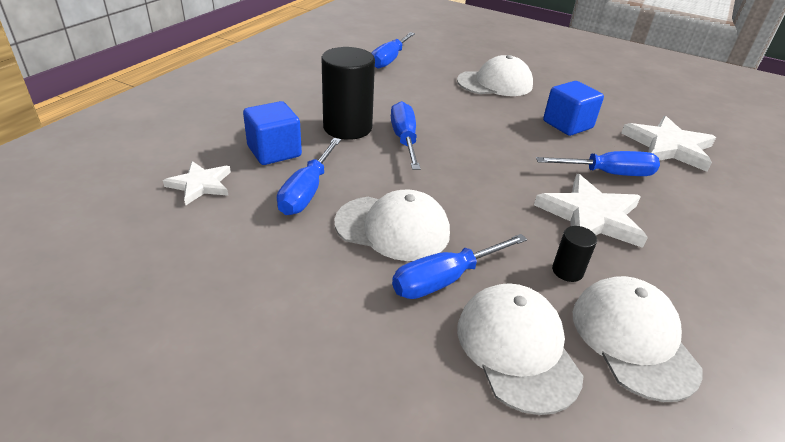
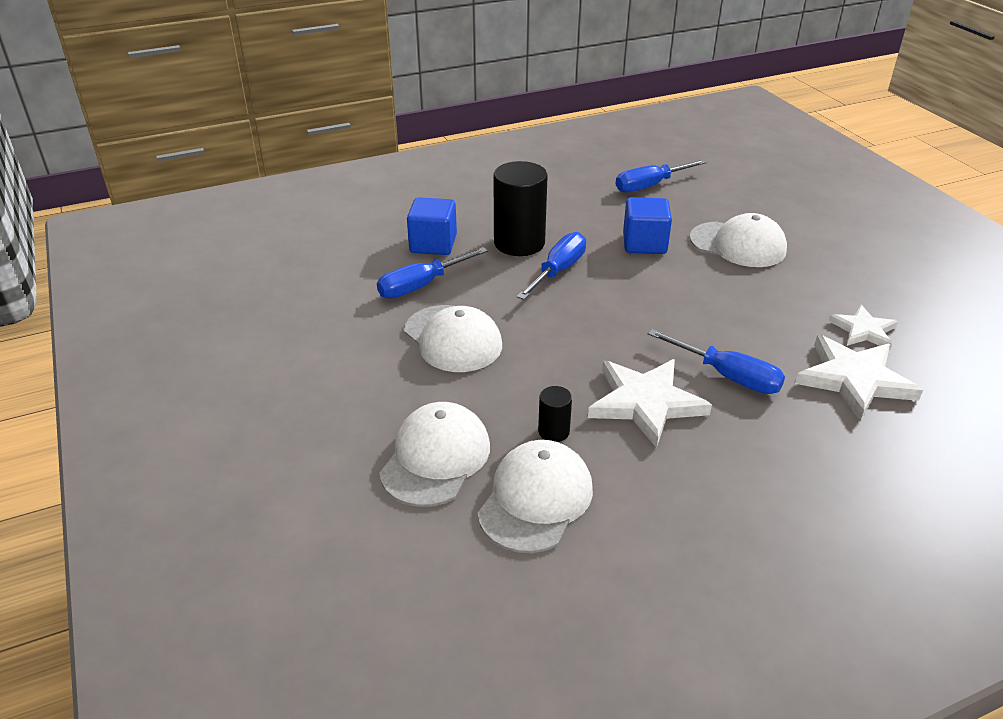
camera: 40 degrees right, 0 degrees up
white star [163,161,231,205] -> white star moved to [828,305,899,350]
blue screwdriver [392,234,527,299] -> none
blue cube [543,81,604,136] -> blue cube moved to [623,197,672,254]

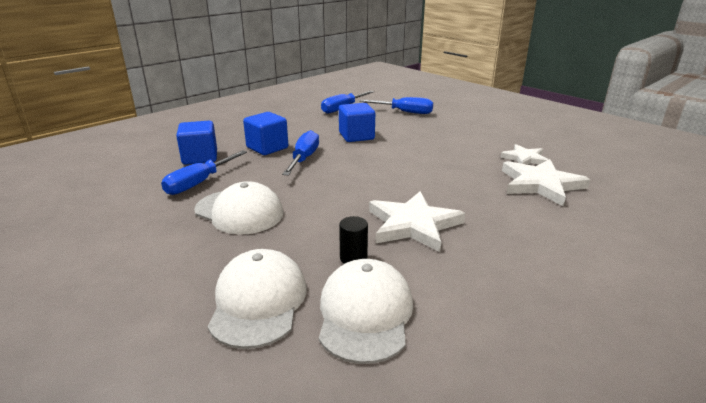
camera: 20 degrees left, 10 degrees down
black cylinder [493,161,548,256] -> blue cube [243,112,288,155]
blue screwdriver [648,329,785,394] -> blue screwdriver moved to [360,97,433,114]
white cap [690,213,787,267] -> none

